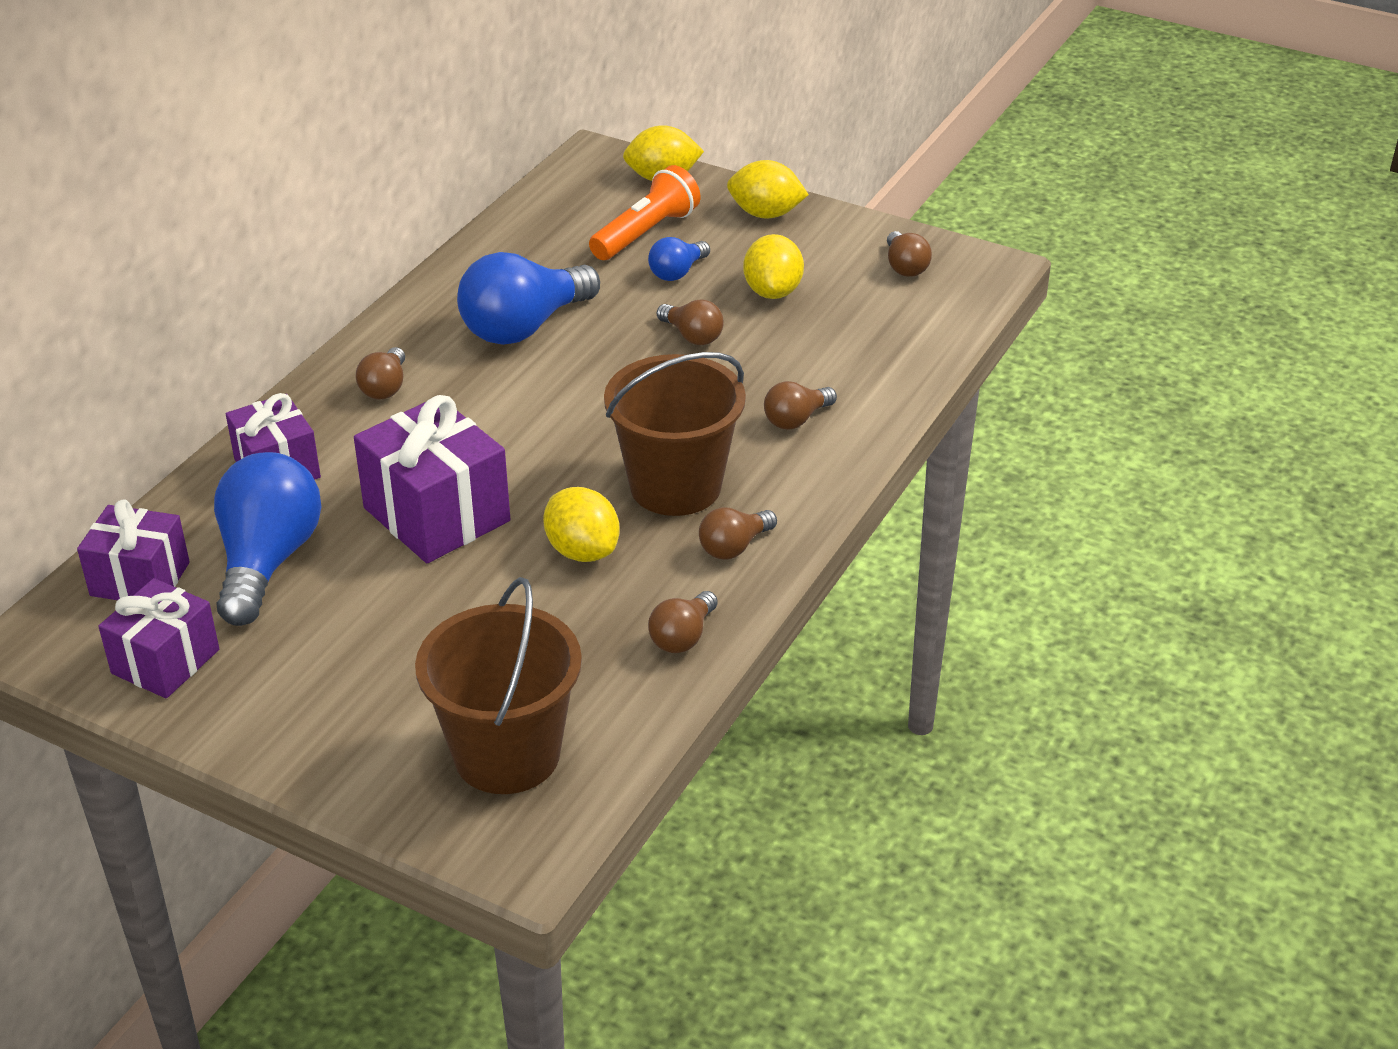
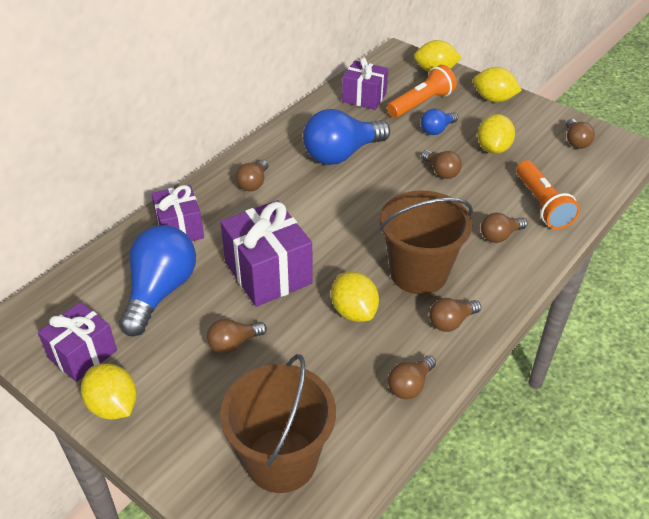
camera: 10 degrees right, 5 degrees up
purple gift [77,500,190,600] -> purple gift moved to [342,57,388,110]
none -> yellow lemon [81,364,137,420]
none -> brown light bulb [207,319,267,354]
none -> orange flashlight [516,160,580,229]

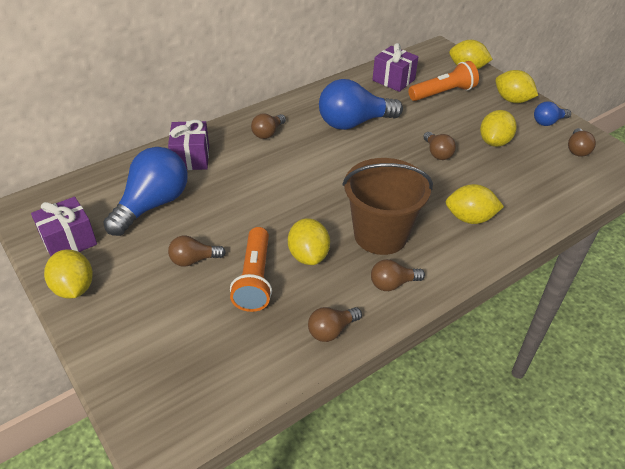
camera: 15 degrees right, 0 degrees up
purple gift [220,200,313,307] -> none
brown bucket [220,354,336,493] -> none
blue light bulb [421,109,458,135] -> blue light bulb moved to [534,101,571,126]
brown light bulb [481,212,527,243] -> yellow lemon [446,184,504,224]
orange flashlight [516,160,580,229] -> orange flashlight moved to [230,227,272,312]

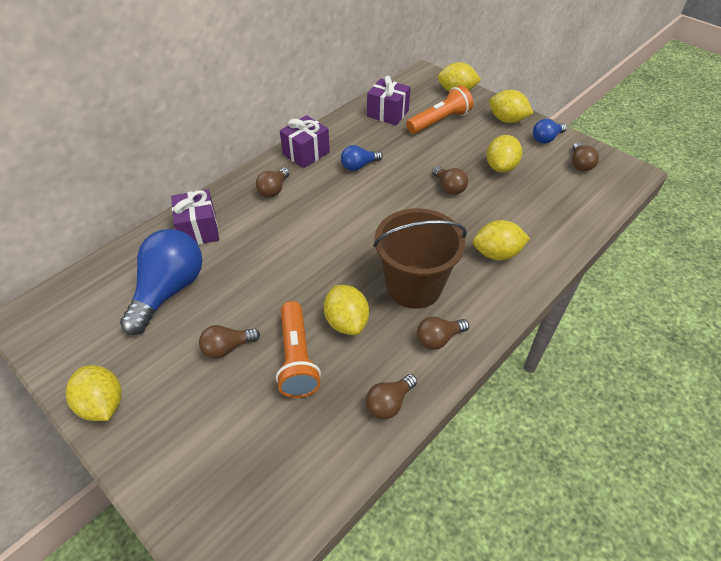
camera: 10 degrees left, 5 degrees up
purple gift [31,197,97,256] -> purple gift moved to [280,115,330,168]
blue light bulb [319,79,403,130] -> blue light bulb [341,145,383,171], size x0.50

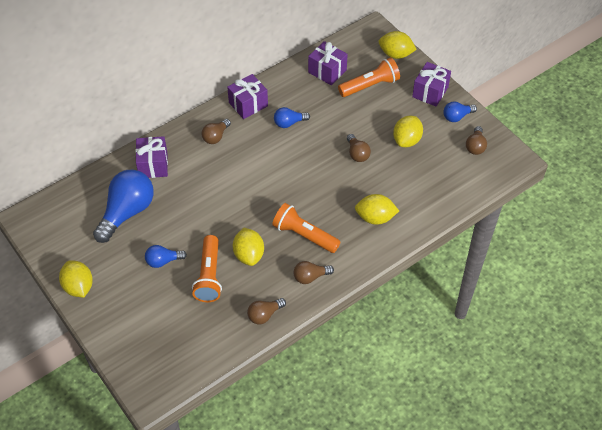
camera: 10 degrees right, 5 degrees up
brown light bulb [199,325,260,359] -> blue light bulb [145,245,187,268]
brown bucket [373,208,467,309] -> orange flashlight [272,203,341,253]
yellow lemon [489,90,533,123] -> purple gift [412,62,451,107]

